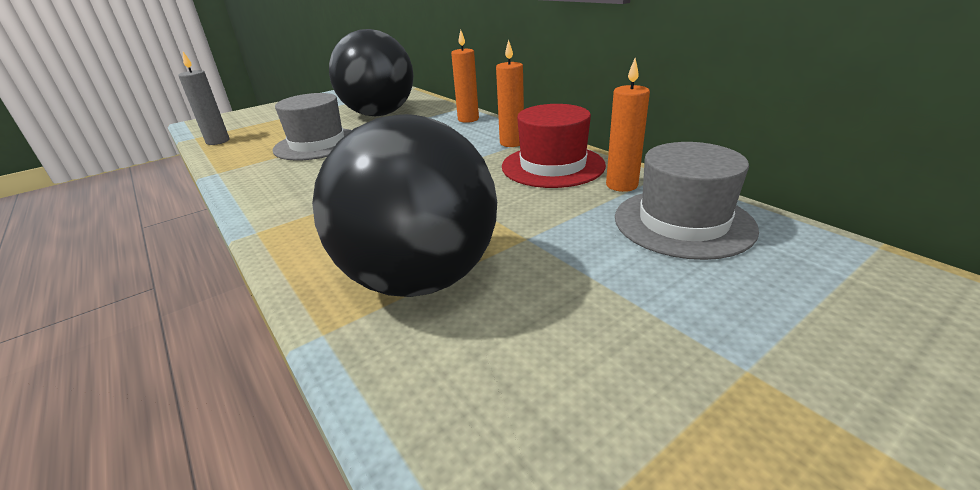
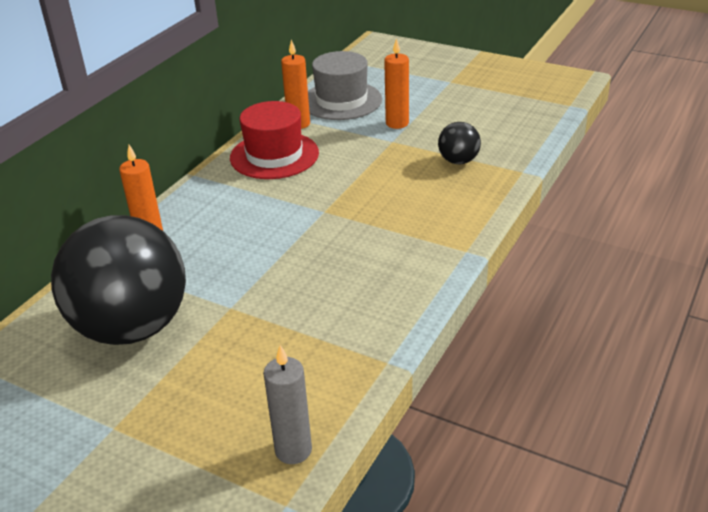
camera: 115 degrees left, 5 degrees up
grey hat [272,93,352,161] -> none
black ball [312,114,497,297] -> black ball [438,122,481,164], size x0.43
orange candle [496,39,524,147] -> orange candle moved to [384,38,409,129]

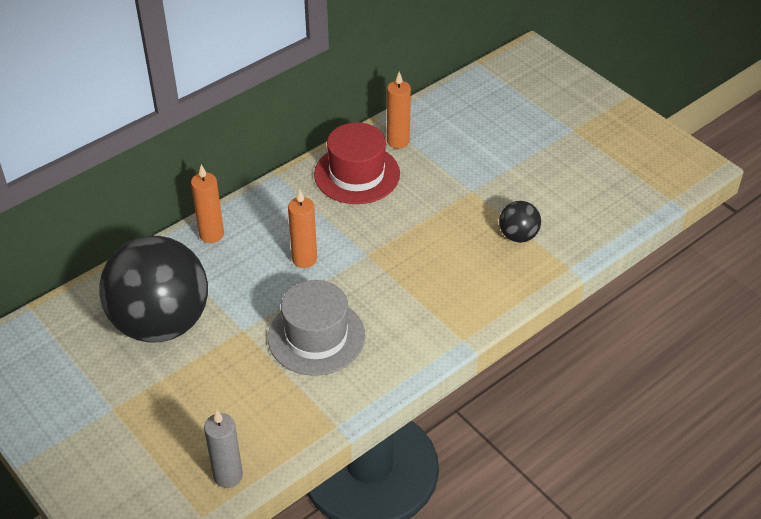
camera: 20 degrees right, 10 degrees up
grey hat [308,51,382,120] -> grey hat moved to [268,280,365,376]
orange candle [384,38,409,129] -> orange candle moved to [288,190,317,268]

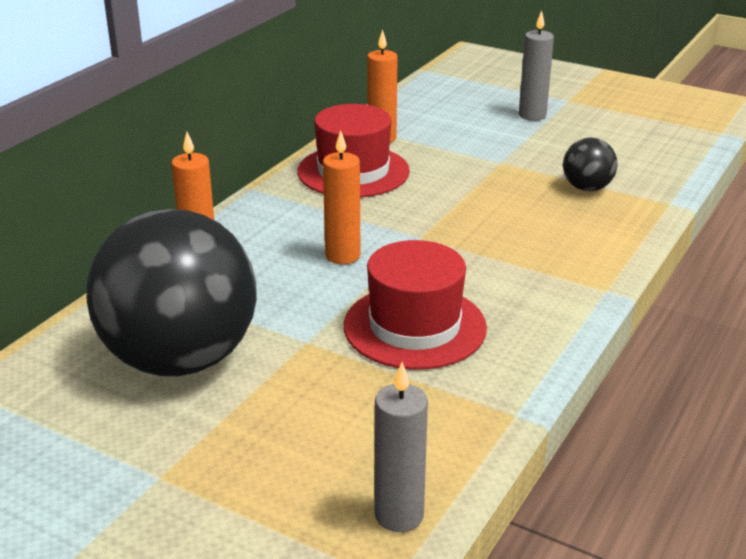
camera: 20 degrees left, 15 degrees down
grey hat [268,280,365,376] -> red hat [344,240,487,370]
none -> grey candle [519,10,554,121]

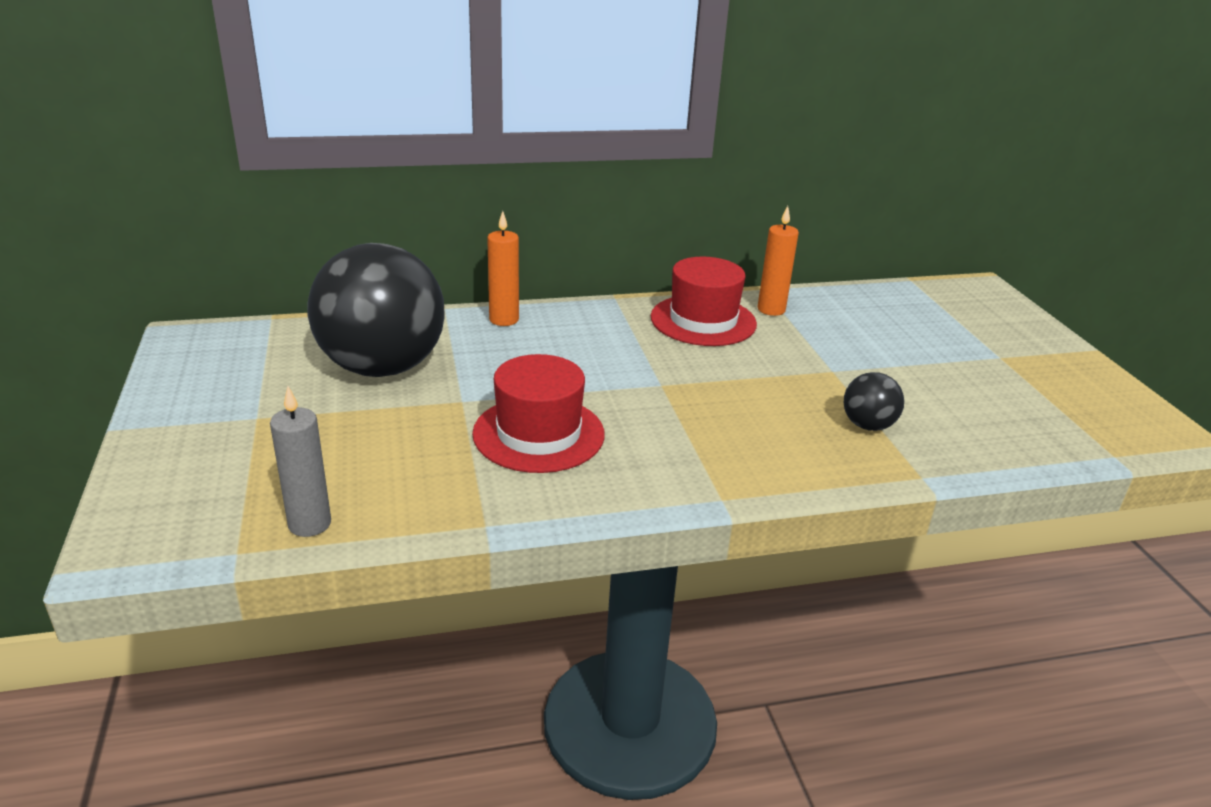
camera: 45 degrees right, 0 degrees up
orange candle [323,130,361,264] -> none
grey candle [519,10,554,121] -> none

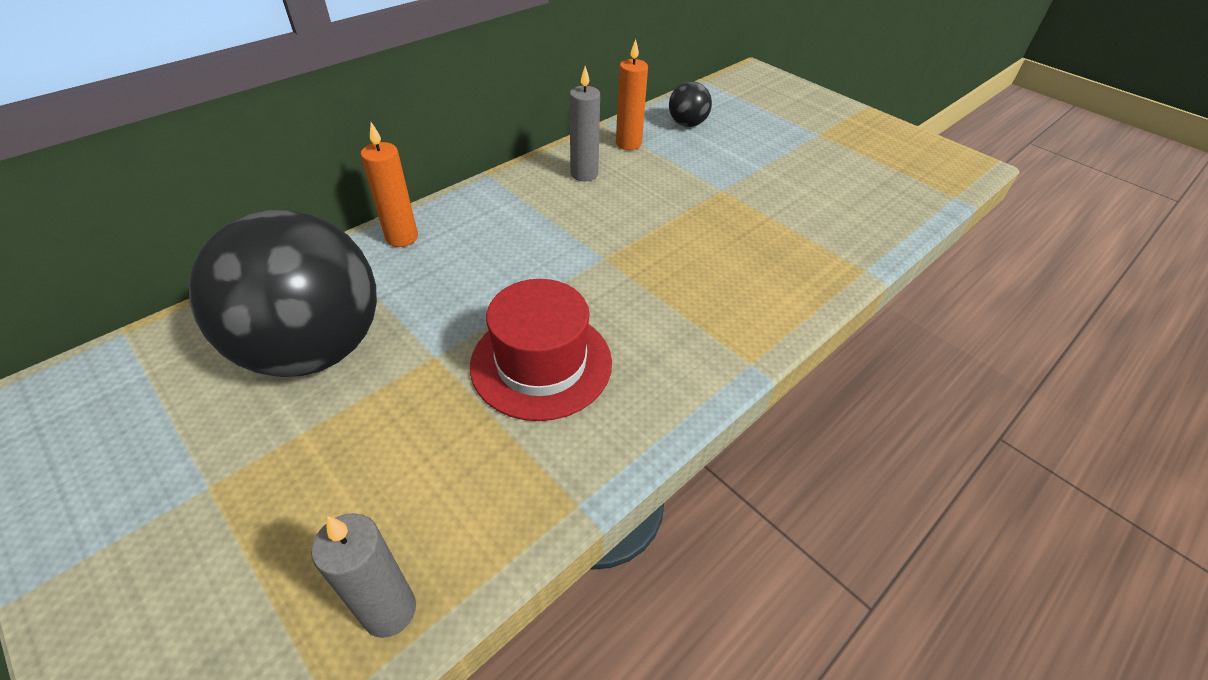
camera: 30 degrees left, 15 degrees up
red hat [651,257,757,346] -> grey candle [570,66,600,181]
black ball [844,372,904,431] -> black ball moved to [669,81,712,127]

